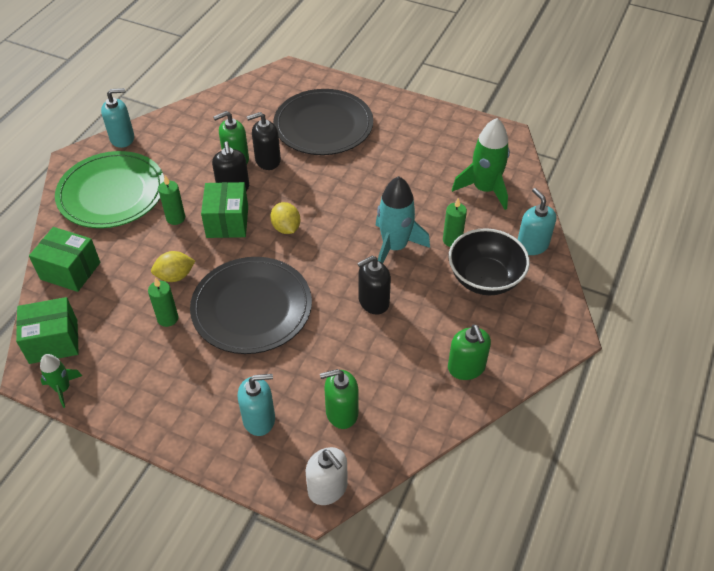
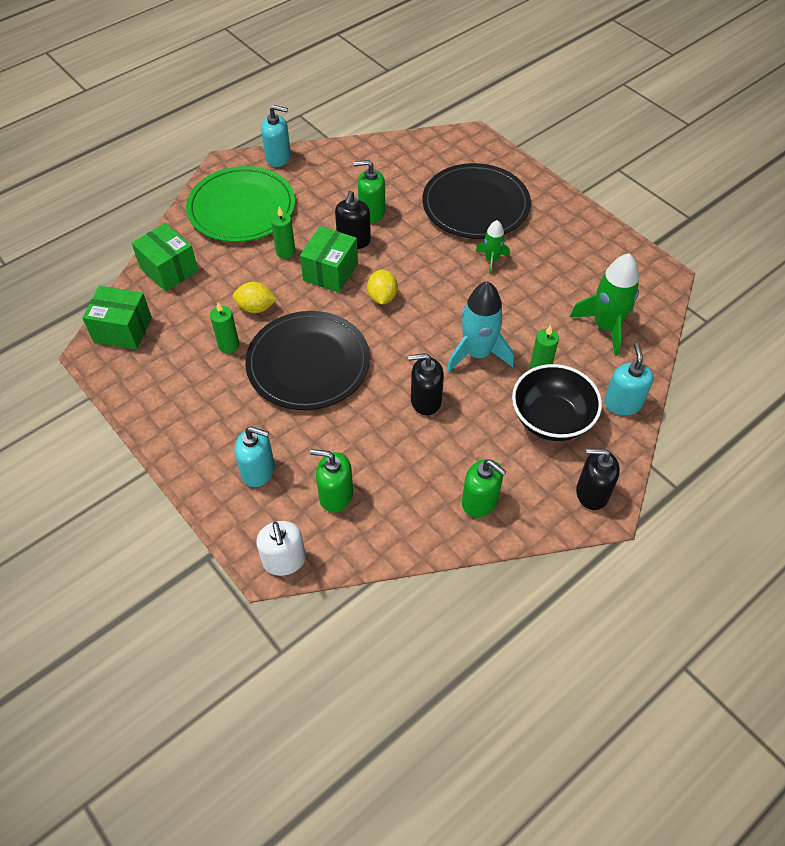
camera: 25 degrees right, 5 degrees up
green rocket [40,354,82,408] -> green rocket moved to [476,220,510,274]
black soap dispenser [247,112,281,170] -> black soap dispenser moved to [576,448,620,510]
green soap dispenser [448,324,491,380] -> green soap dispenser turned 60 degrees counterclockwise [462,459,507,517]

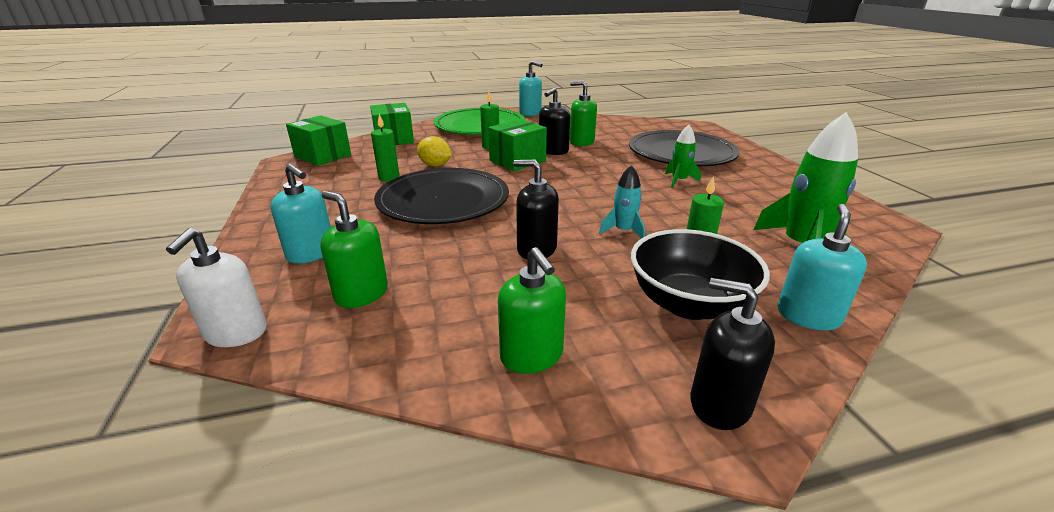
camera: 25 degrees right, 25 degrees down
yellow lemon [367,269,398,304] -> none
turquoise rocket [447,281,514,372] -> turquoise rocket [599,165,645,239], size x0.55

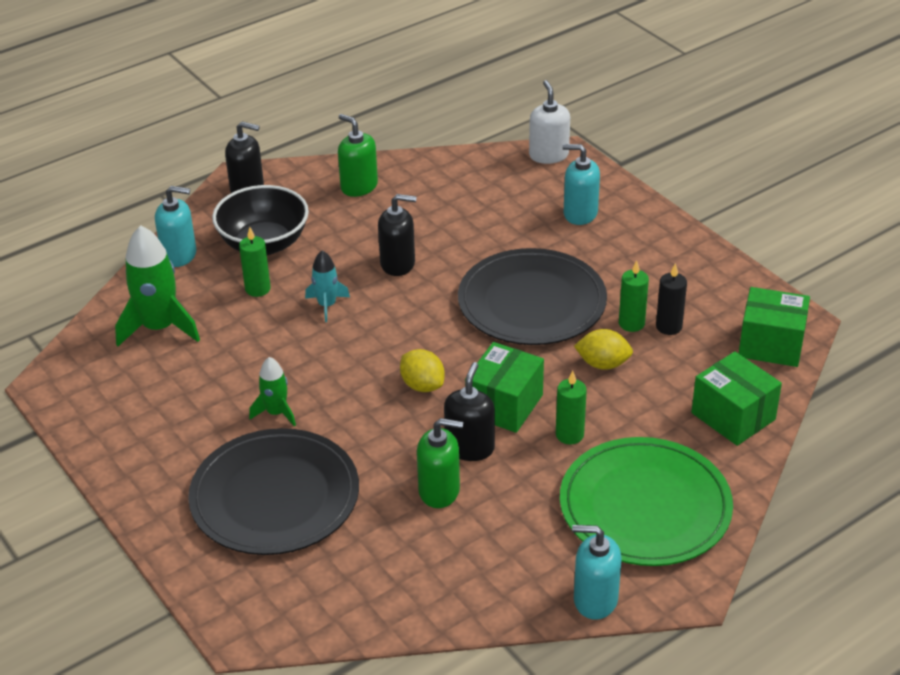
camera: 160 degrees right, 10 degrees up
green soap dispenser [320,191,388,308] -> none
turquoise soap dispenser [777,204,867,331] -> turquoise soap dispenser turned 90 degrees counterclockwise [155,186,197,267]
none -> yellow lemon [400,349,445,392]
none -> black candle [656,263,687,335]

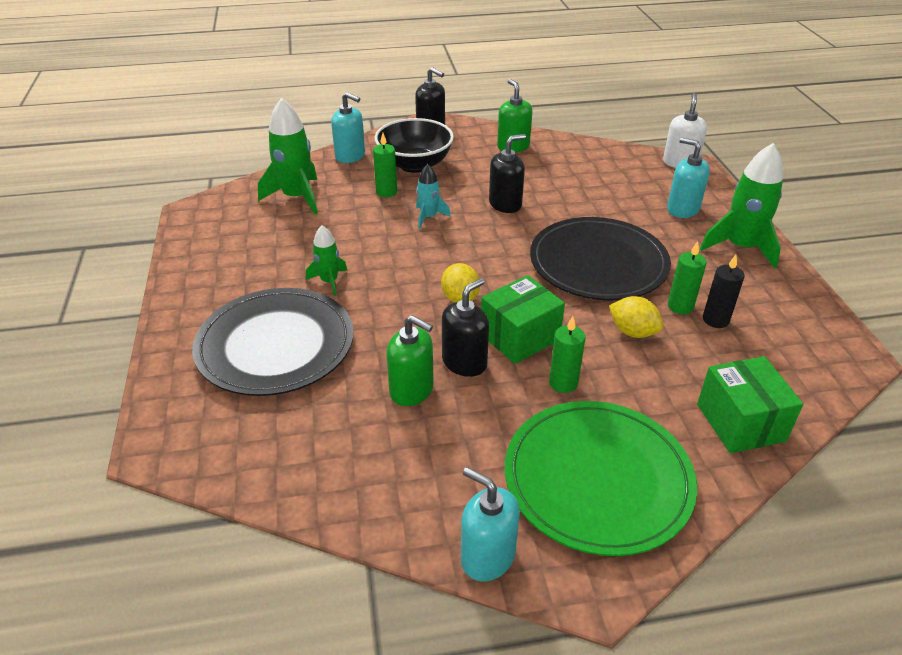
camera: 25 degrees right, 0 degrees up
black soap dispenser [378,194,417,276] -> black soap dispenser turned 60 degrees counterclockwise [489,134,526,213]
green box [738,287,810,367] -> none
none -> green rocket [700,143,783,268]

